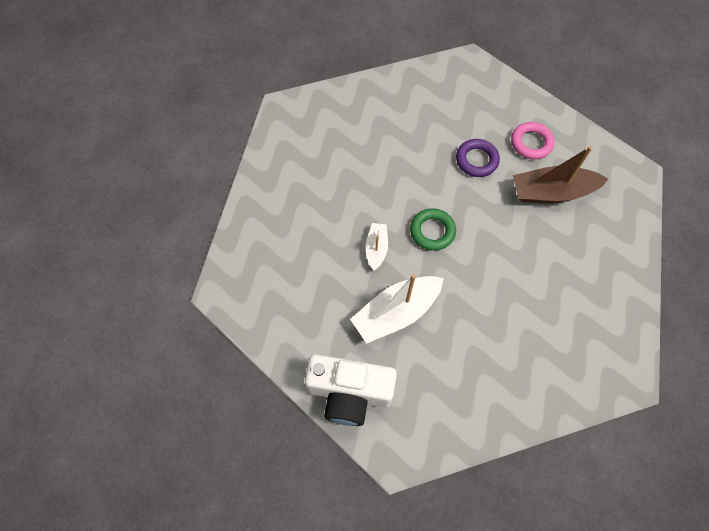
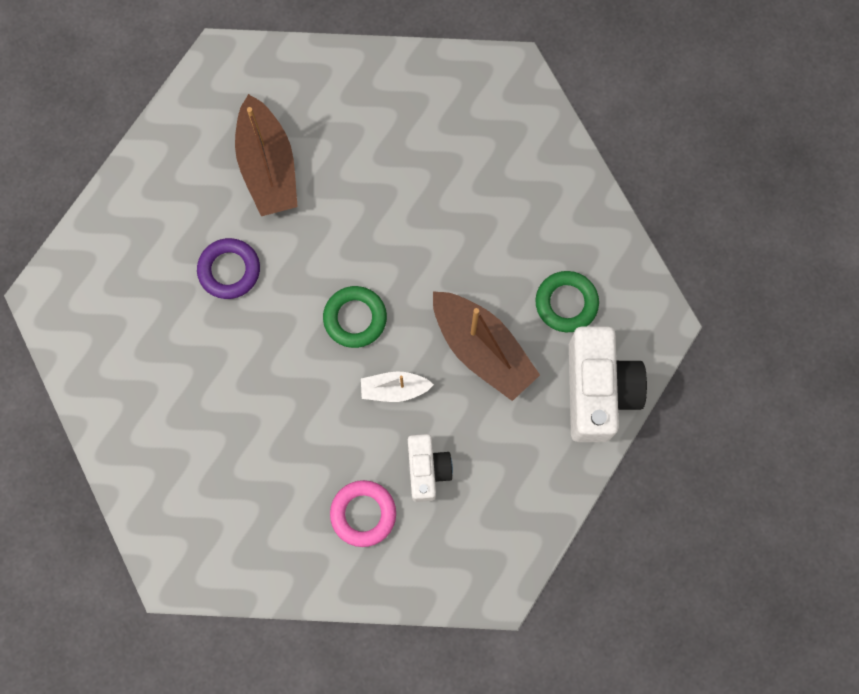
camera: 100 degrees left, 10 degrees up
white boat [350,274,444,344] -> brown boat [433,291,540,401]
pink ring [511,122,555,159] -> pink ring moved to [330,480,396,547]
none -> white camera [408,434,453,502]
none -> green ring [536,271,599,332]

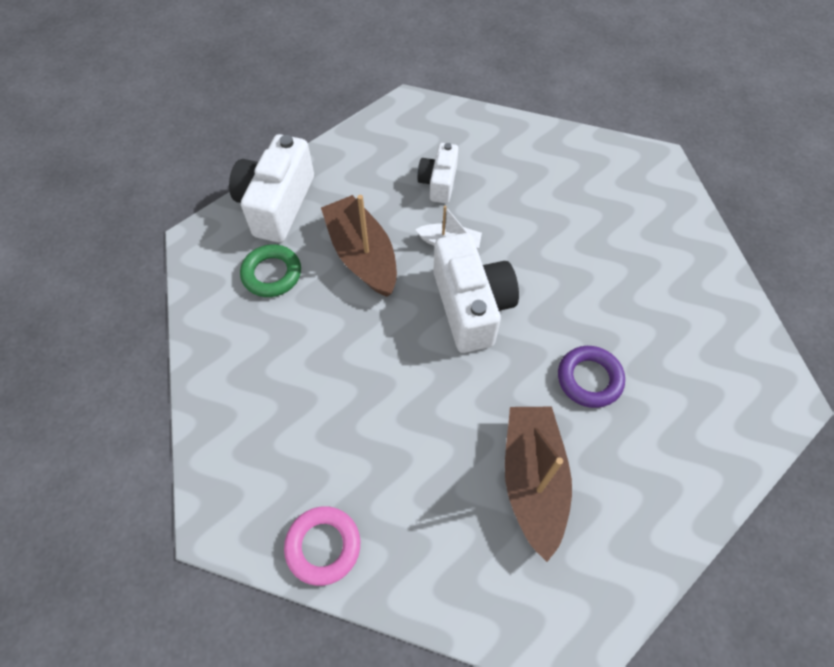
camera: 165 degrees left, 15 degrees down
green ring [323,286,387,348] -> white camera [433,233,519,353]
pink ring [330,480,396,547] -> pink ring moved to [284,506,360,586]

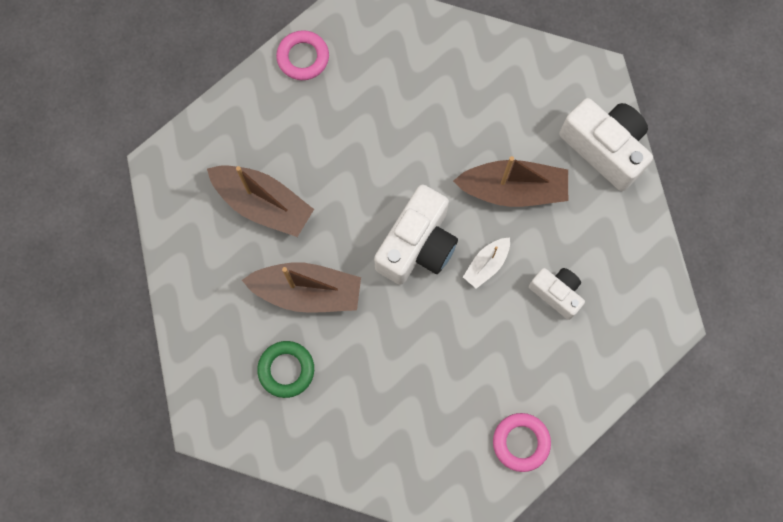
camera: 120 degrees right, 15 degrees up
green ring [240,244,301,297] -> green ring moved to [257,341,314,398]
white camera [433,233,519,353] -> white camera turned 75 degrees counterclockwise [374,184,458,285]
purple ring [558,346,625,408] -> brown boat [242,263,361,313]
none -> pink ring [493,413,551,472]

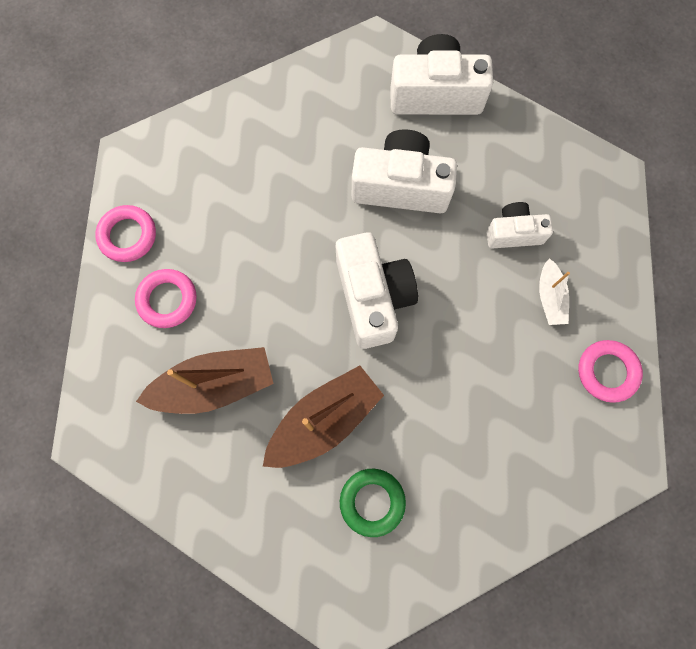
camera: 45 degrees left, 0 degrees up
brown boat [453,156,568,207] -> white camera [352,129,457,213]
white boat [463,238,510,289] -> white boat moved to [539,258,570,325]
none -> pink ring [135,269,197,328]

